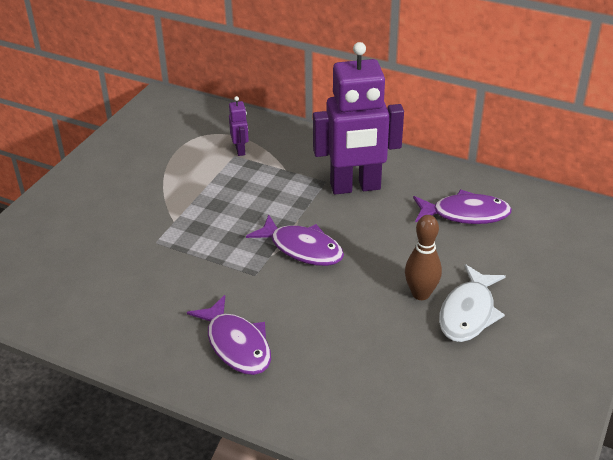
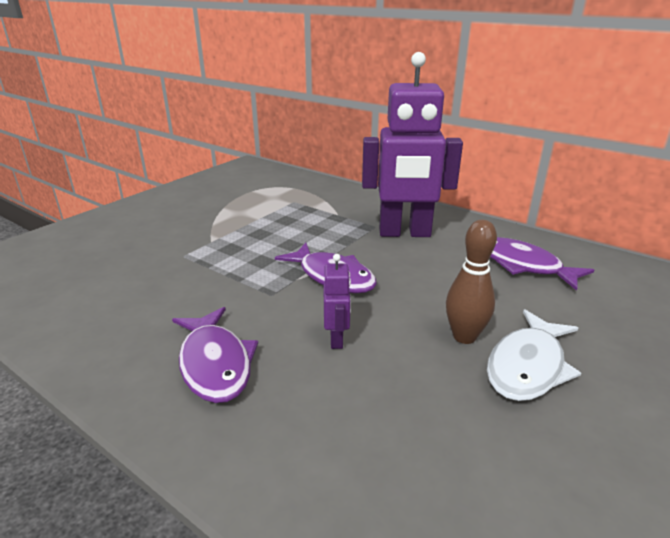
camera: 10 degrees right, 10 degrees down
purple robot [229,96,249,156] -> purple robot moved to [324,254,351,349]
purple fish [413,189,512,224] -> purple fish turned 150 degrees counterclockwise [490,237,594,291]

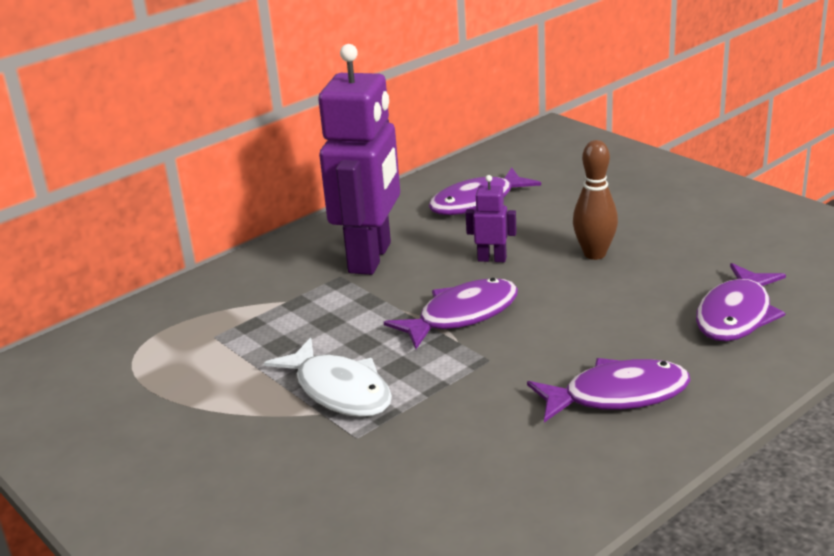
camera: 75 degrees left, 0 degrees up
purple robot [324,254,351,349] -> purple robot moved to [465,175,517,262]
white fish [487,309,581,401] -> white fish moved to [264,338,392,417]
none -> purple fish [696,263,786,342]

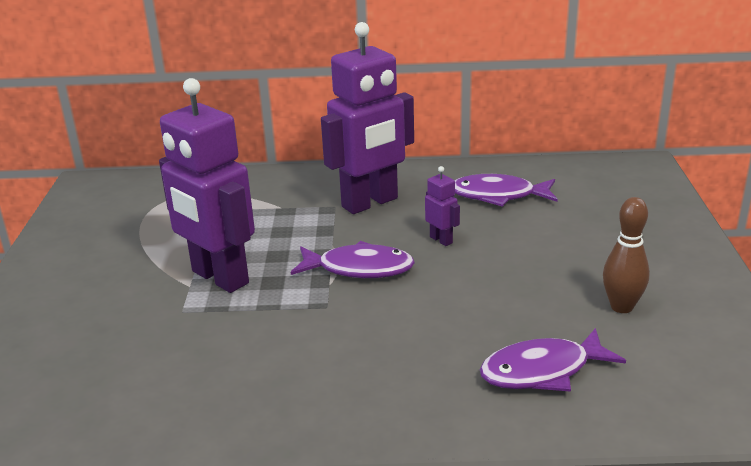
camera: 40 degrees right, 0 degrees up
white fish [264,338,392,417] -> purple robot [159,78,255,293]
purple fish [527,358,691,422] -> none
brown bowling pin [573,140,618,260] -> brown bowling pin moved to [603,197,650,313]

